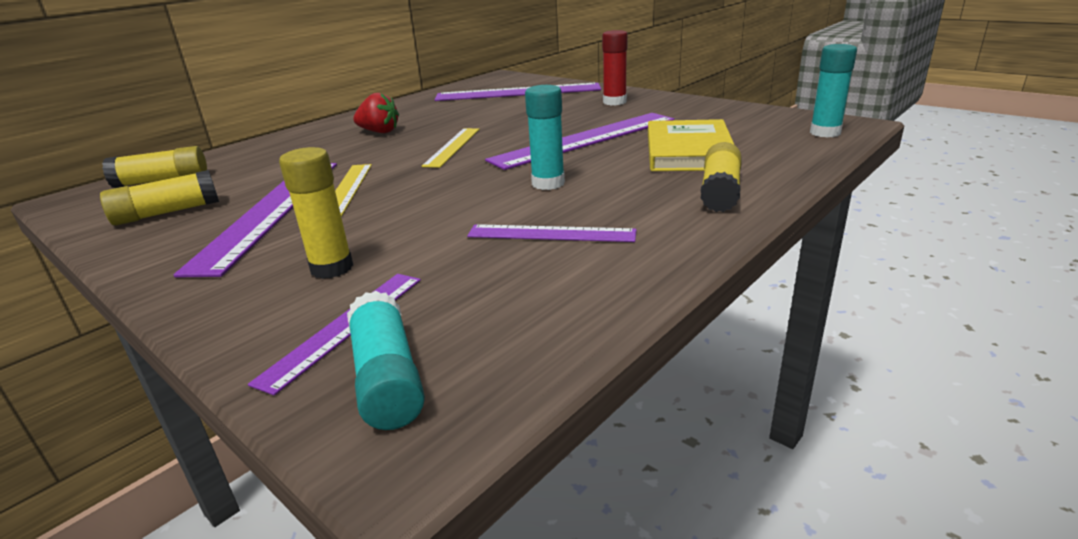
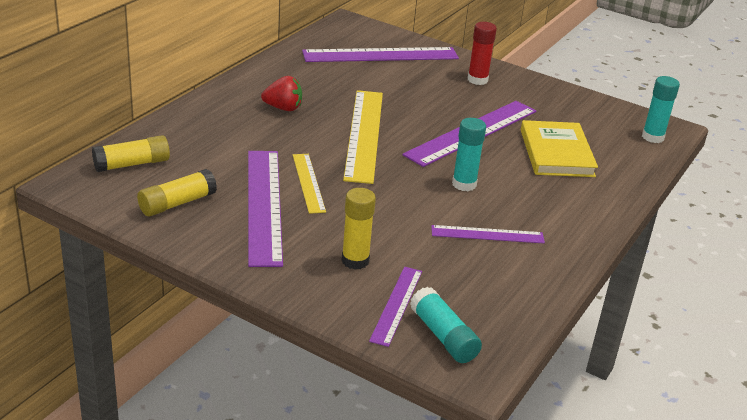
camera: 15 degrees left, 5 degrees up
yellow ruler [422,128,480,168] -> yellow ruler [343,90,383,184], size x1.81
yellow glue stick [700,142,742,212] -> none

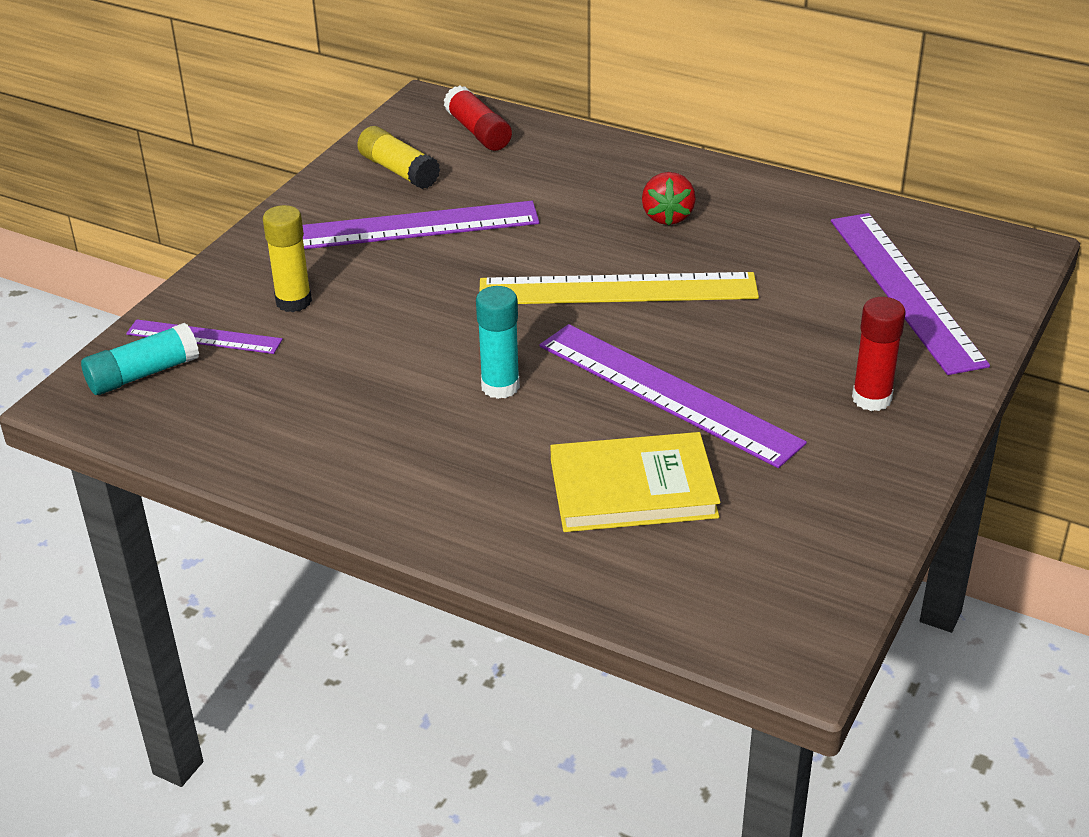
camera: 90 degrees right, 5 degrees up
yellow glue stick [92,135,170,172] -> red glue stick [444,85,512,151]
yellow ruler [293,154,326,214] -> none
purple ruler [431,225,545,243] -> none
turquoise glue stick [642,76,680,143] -> none

